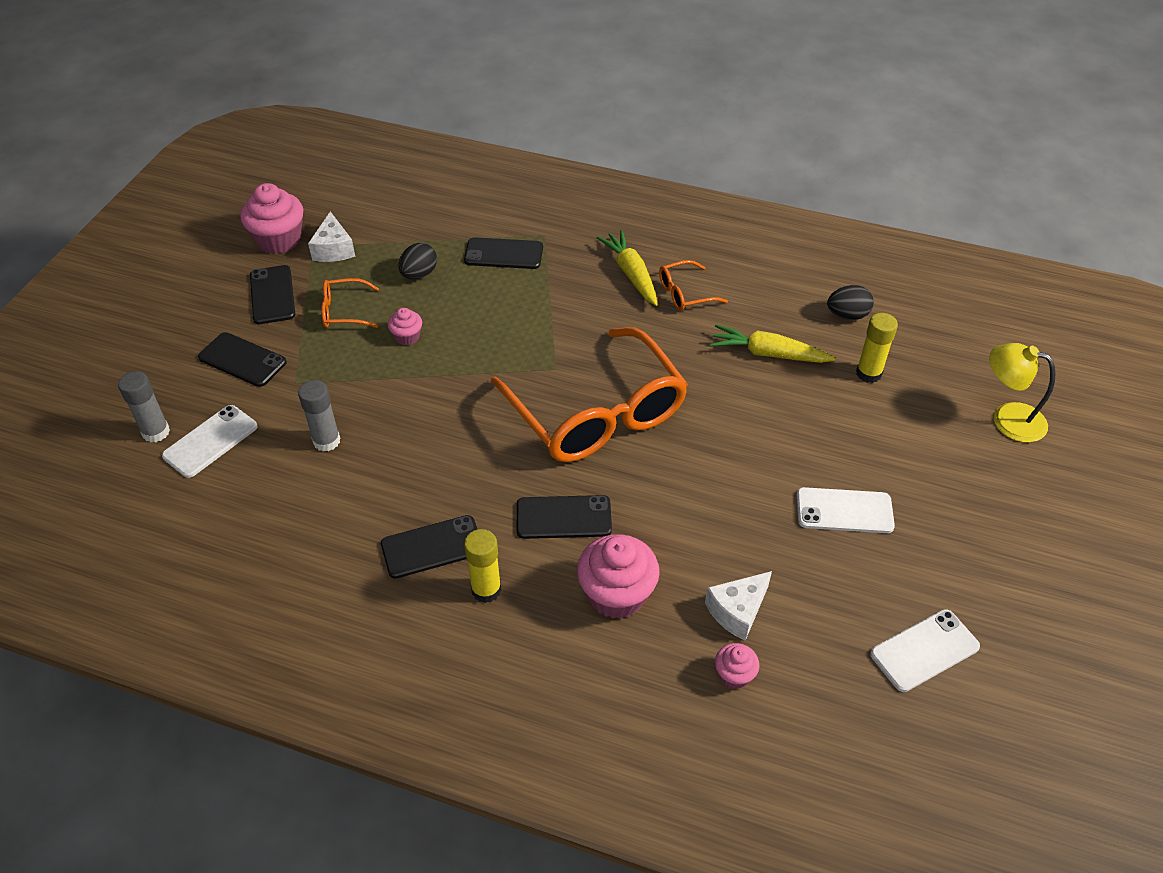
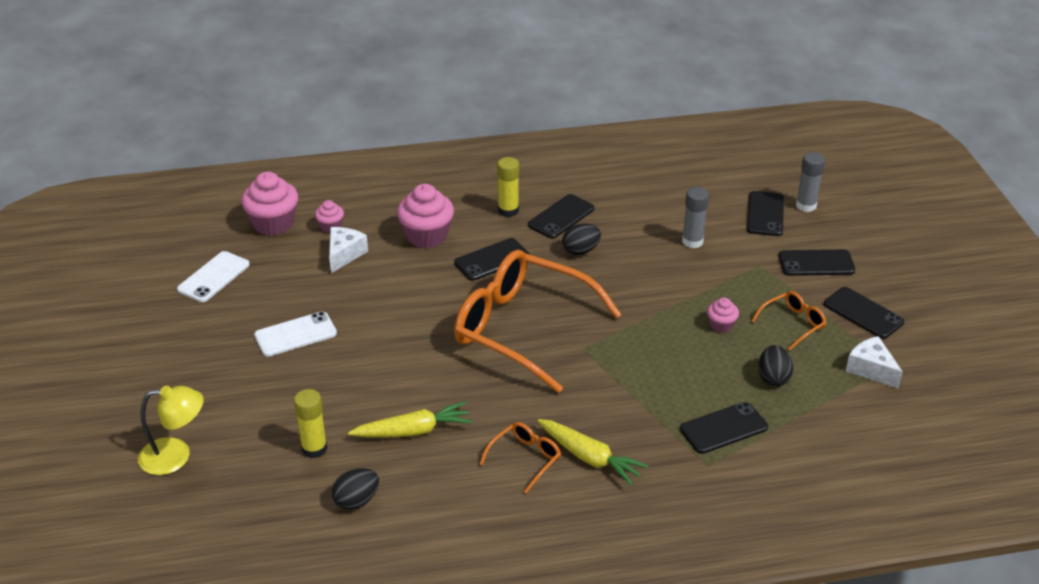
camera: 150 degrees right, 10 degrees down
white phone [162,405,258,478] -> black phone [747,191,784,236]
pink cupcake [240,183,303,254] -> pink cupcake moved to [241,172,298,236]
none -> black egg [562,223,601,255]

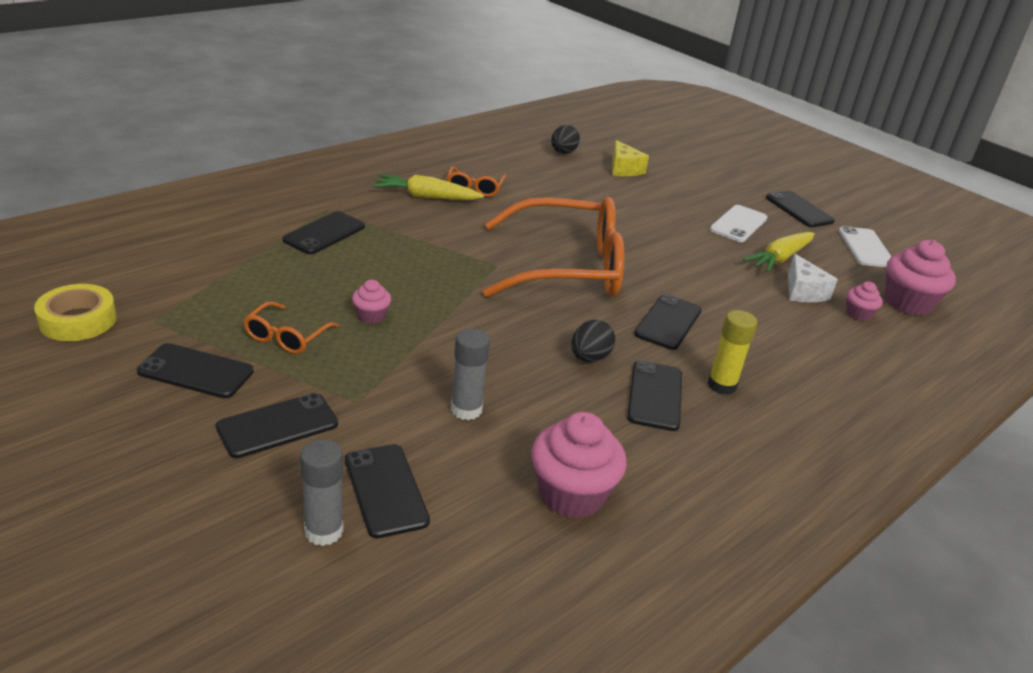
camera: 145 degrees right, 5 degrees down
yellow lamp [138,386,204,475] -> none
yellow glue stick [294,389,327,458] -> yellow cheese [612,140,649,176]
yellow carrot [348,401,473,438] -> yellow carrot moved to [743,232,814,272]
pink cupcake [397,184,454,248] -> pink cupcake moved to [531,412,627,518]
black egg [758,345,793,386] -> none
white cheese [846,336,903,389] -> none
none -> yellow tape [34,284,117,341]
none -> black phone [766,191,835,227]

